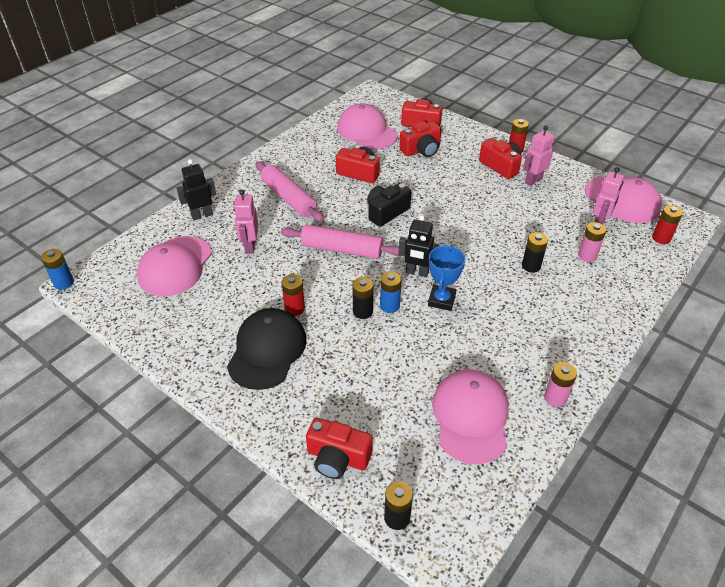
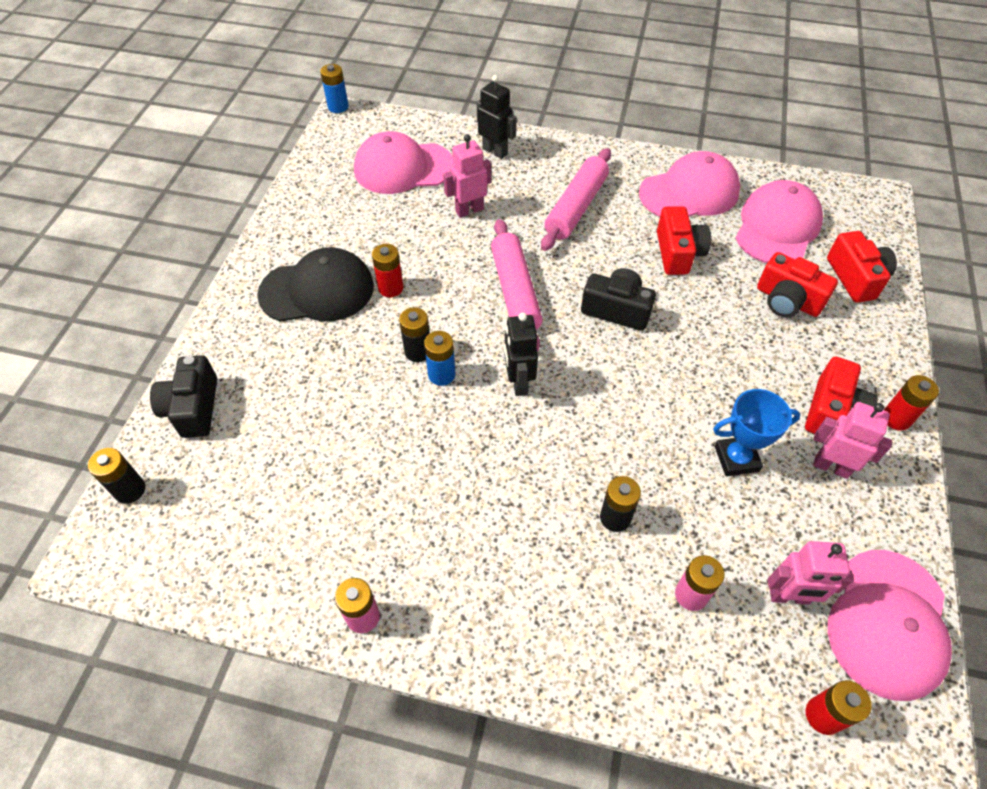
camera: 65 degrees right, 10 degrees up
red camera [306,418,373,479] -> black camera [150,355,217,438]
blue trophy [428,245,466,311] -> blue trophy moved to [713,389,801,476]
pink cap [432,369,509,464] -> pink cap moved to [639,151,740,217]

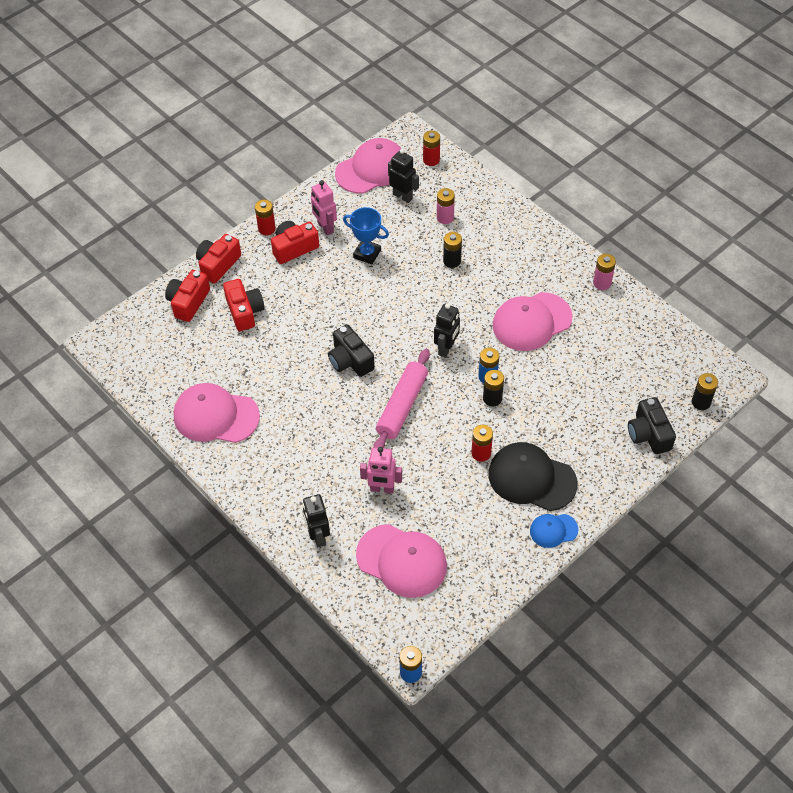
camera: 145 degrees left, 0 degrees up
black camera [150,355,217,438] -> black camera turned 135 degrees clockwise [628,397,676,454]
pink rolling pin [541,148,611,251] -> none
red camera [657,206,711,275] -> red camera moved to [196,234,241,284]
pink cap [736,180,823,263] -> pink cap moved to [493,292,573,351]
pink robot [768,541,854,604] -> black robot [388,149,419,203]
none -> blue cap [530,514,578,548]

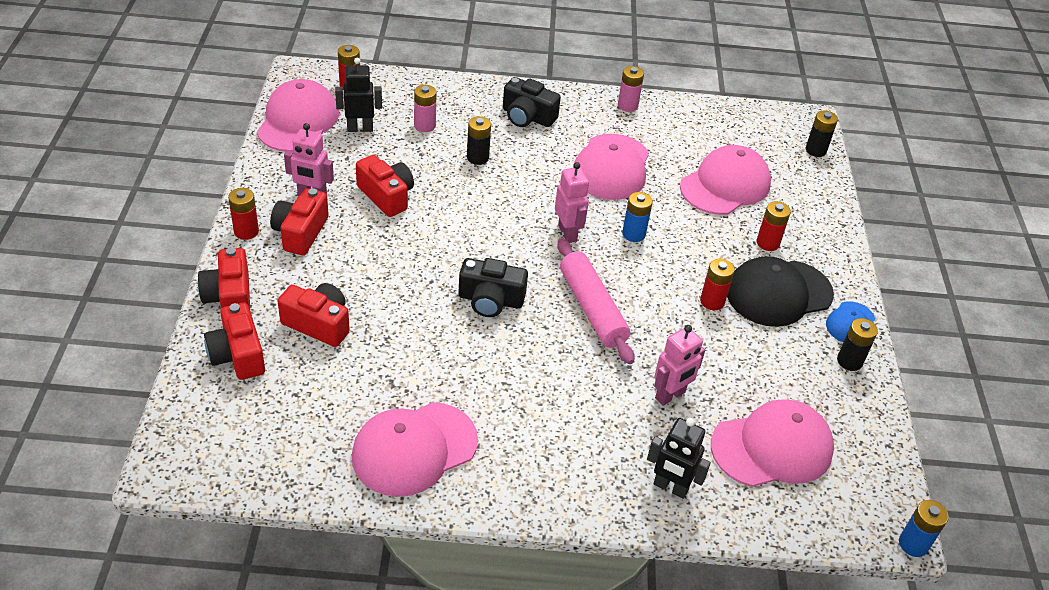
camera: 50 degrees left, 10 degrees down
blue trophy [343,207,389,264] -> red camera [356,155,414,217]
black robot [434,303,460,358] -> pink robot [555,162,589,243]
black battery [483,370,504,407] -> black battery moved to [837,318,878,371]
black camera [628,397,676,454] -> black camera moved to [503,77,561,127]
none -> pink cap [680,145,771,215]
none -> red battery [757,201,791,251]

